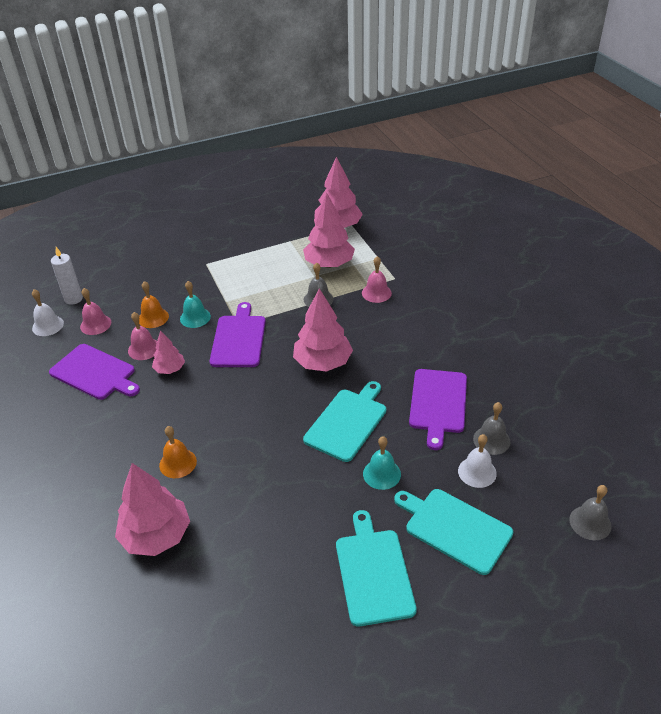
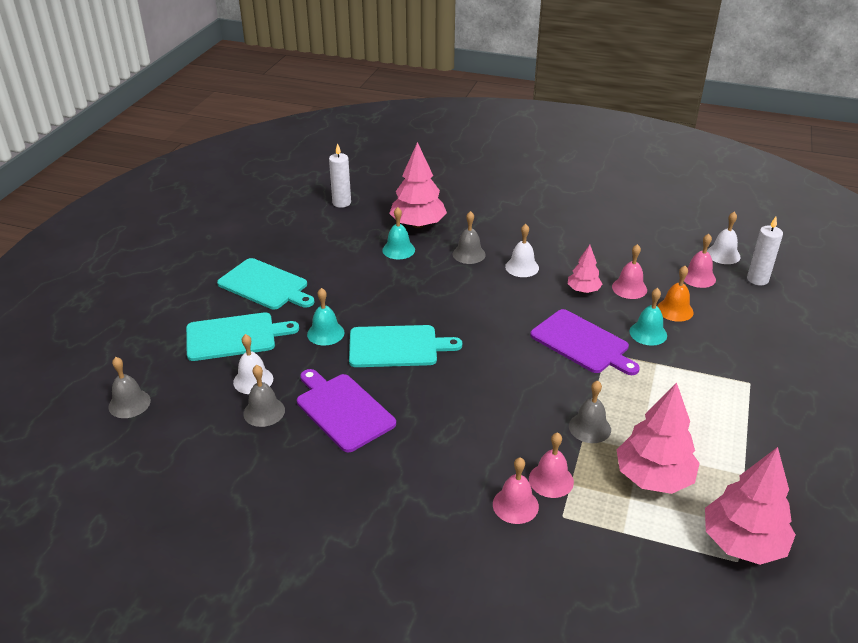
camera: 130 degrees right, 5 degrees down
purple cutting board [49,344,140,400] -> none
orange bell [159,426,197,478] -> grey bell [453,211,486,264]
pink tree [293,288,353,372] -> none
turquoise cutting board [303,381,386,462] -> turquoise cutting board turned 75 degrees counterclockwise [349,325,462,367]
none -> white candle [329,143,351,208]
none -> turquoise bell [382,207,415,259]
none -> pink bell [493,457,539,524]
none -> white bell [505,224,539,277]

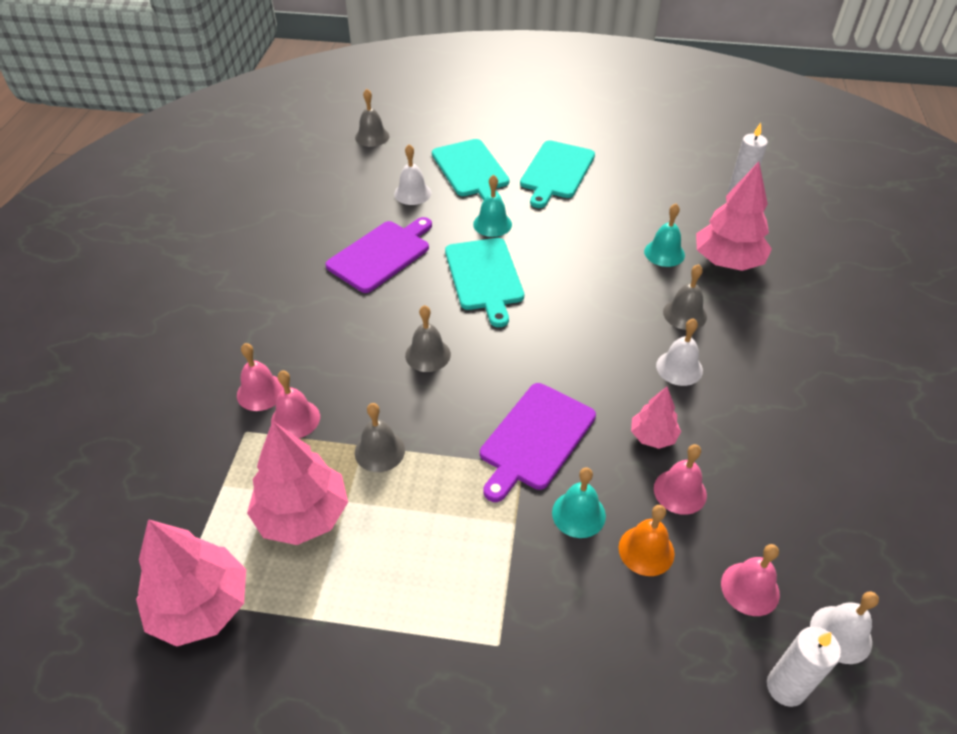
camera: 80 degrees right, 10 degrees up
grey bell [243,365,285,427] -> grey bell moved to [405,305,451,372]

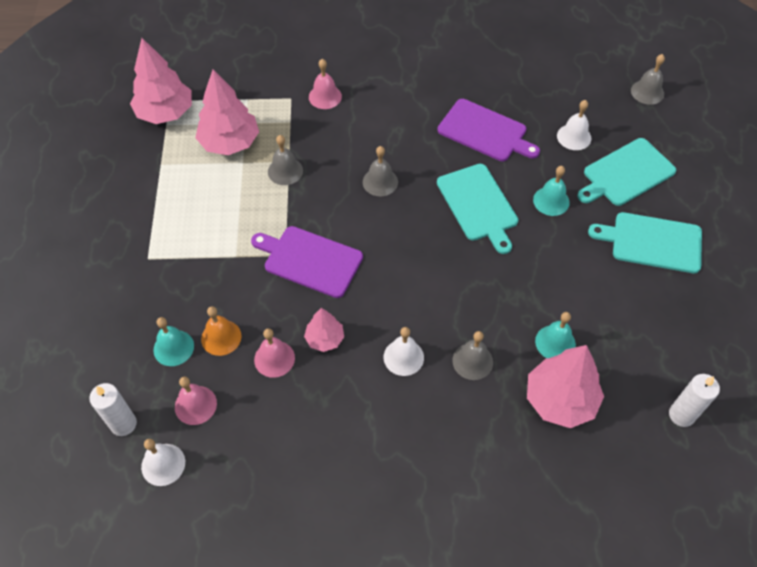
camera: 80 degrees right, 10 degrees up
pink bell [271,370,320,438] -> none
turquoise cutting board [445,238,524,327] -> turquoise cutting board turned 90 degrees counterclockwise [437,164,518,254]
turquoise bell [552,467,606,538] -> turquoise bell moved to [153,317,194,366]

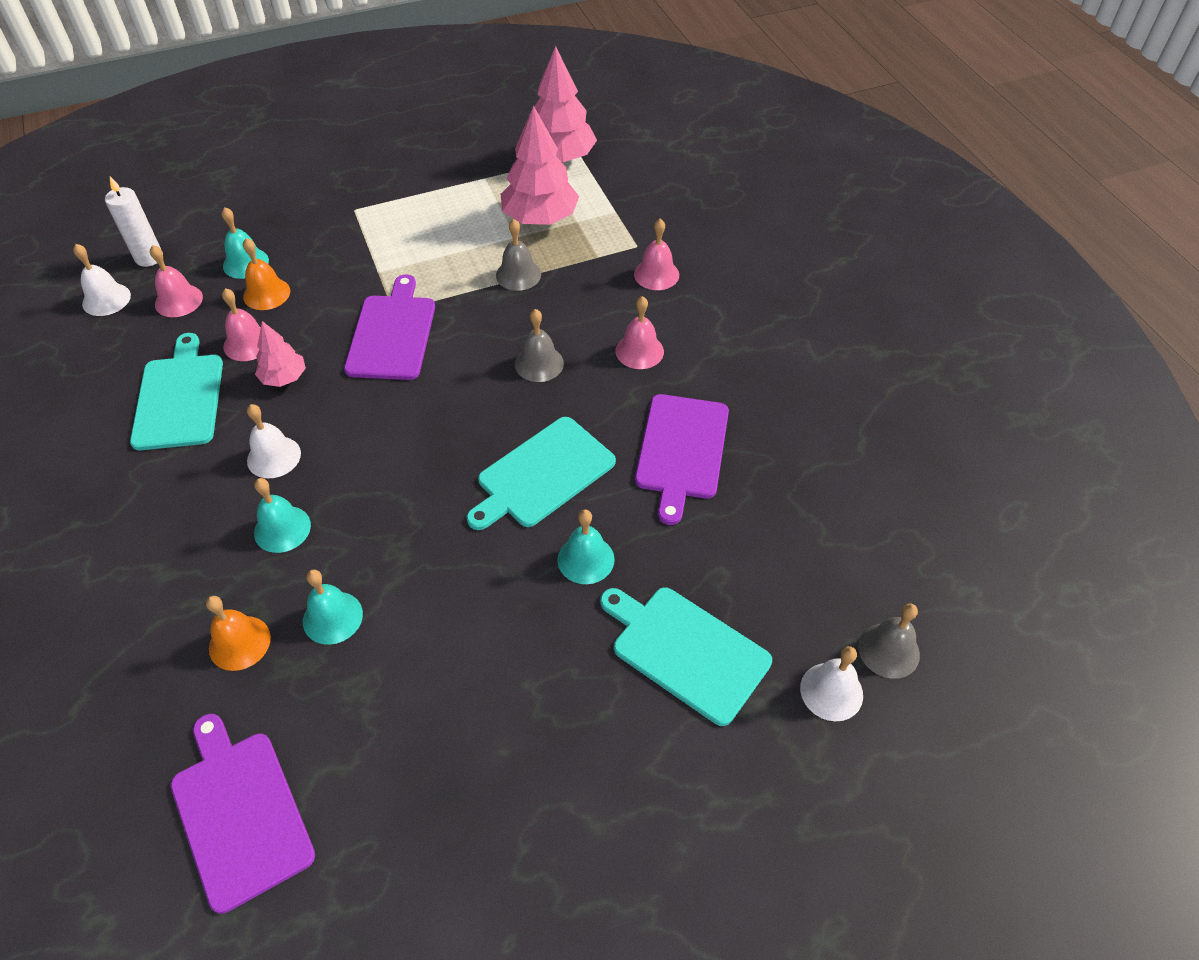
camera: 70 degrees right, 5 degrees down
grey bell [452,331,493,380] -> turquoise bell [254,478,311,553]
pink tree [527,345,604,428] -> orange bell [206,596,271,671]
white bell [557,100,591,150] -> white bell moved to [800,646,863,721]
turquoise cutting board [588,212,702,273] -> turquoise cutting board moved to [130,333,223,450]
white candle [669,374,720,427] -> purple cutting board [170,714,315,914]
none -> pink bell [615,296,664,369]

